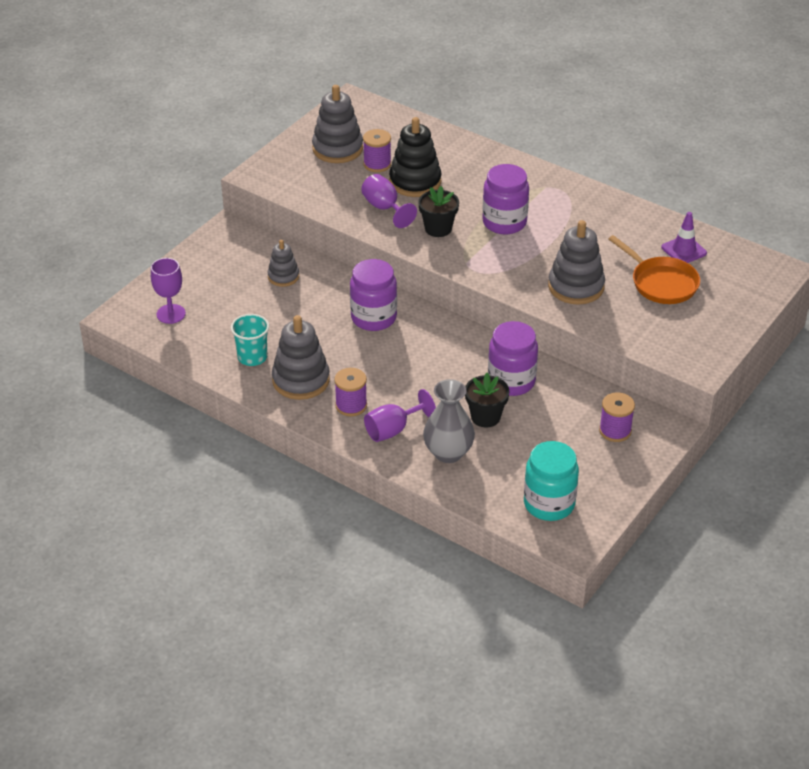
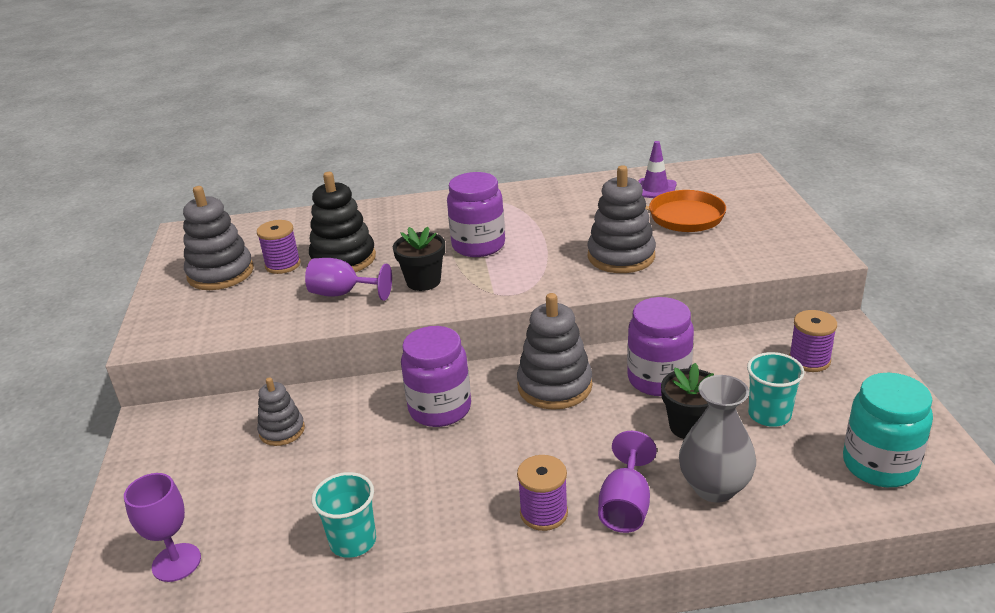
camera: 40 degrees left, 10 degrees down
grey stacking toy [272,315,330,400] -> grey stacking toy moved to [517,293,592,410]
none -> turquoise cup [747,352,804,427]

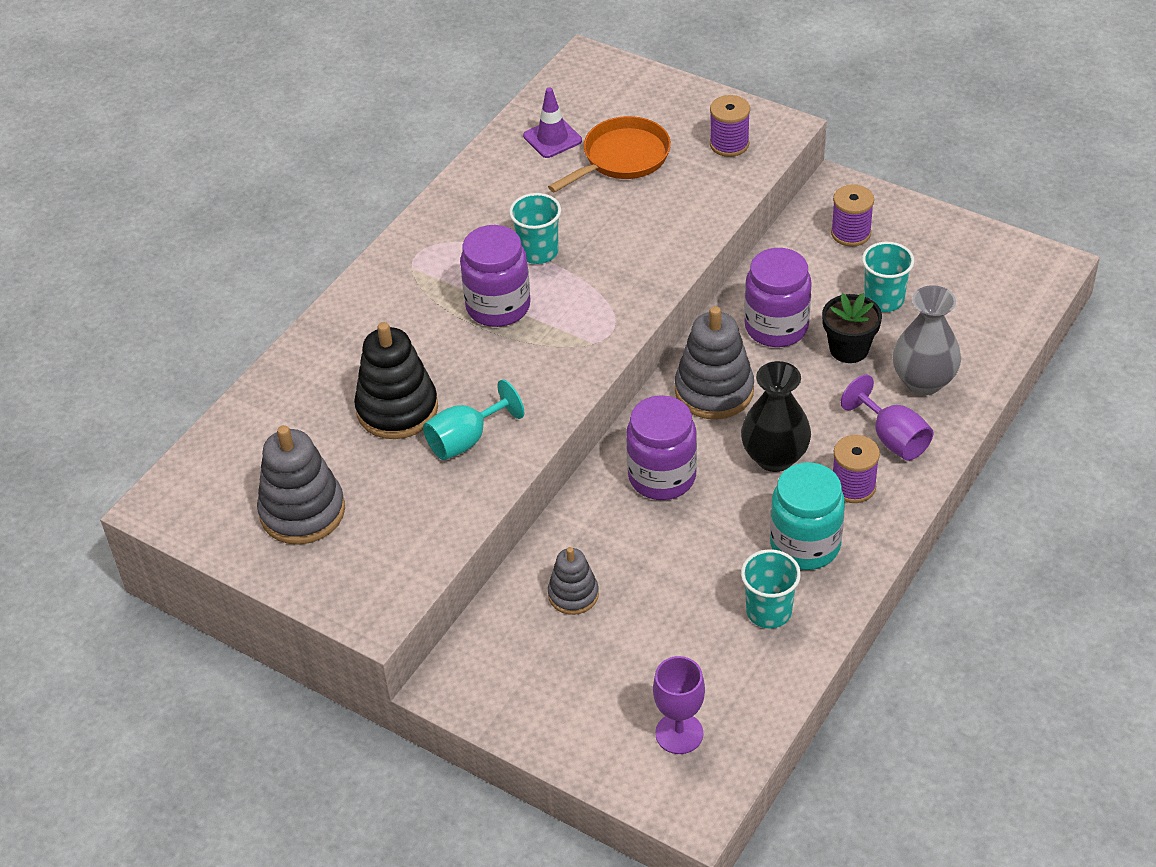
camera: 50 degrees left, 15 degrees up
purple spool [257,220,301,274] -> purple spool moved to [710,95,750,157]
purple goblet [305,258,392,301] -> turquoise goblet [423,379,524,460]
black flower pot [393,227,445,291] -> none
grey stacking toy [587,165,656,273] -> none
turquoise jar [843,373,933,487] -> turquoise jar moved to [770,462,845,570]
none -> turquoise cup [509,193,561,264]
none -> black vase [741,361,811,472]

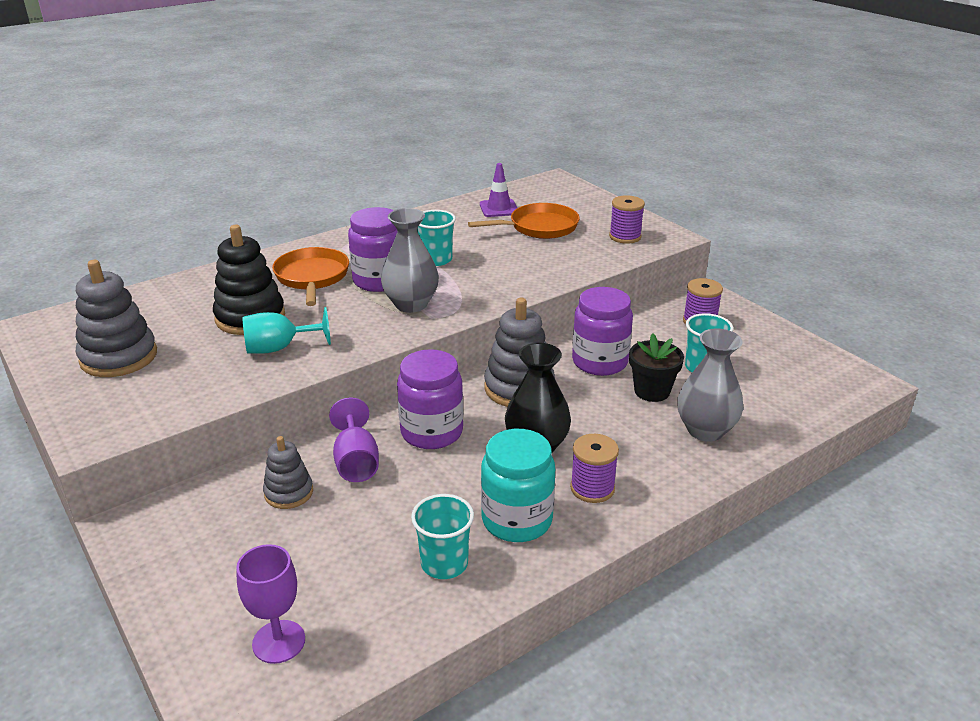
camera: 20 degrees right, 15 degrees down
purple goblet [841,375,933,461] -> purple goblet moved to [329,398,379,482]
none -> orange pan [272,247,349,306]
none -> grey vase [381,208,439,313]

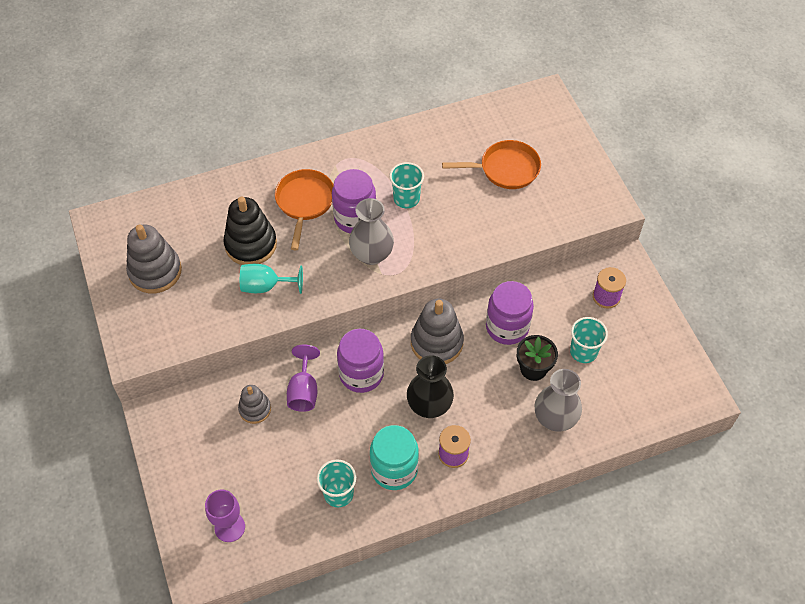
camera: 15 degrees right, 25 degrees up
purple traffic cone [480,163,517,217] -> none
purple spool [609,195,645,244] -> none

